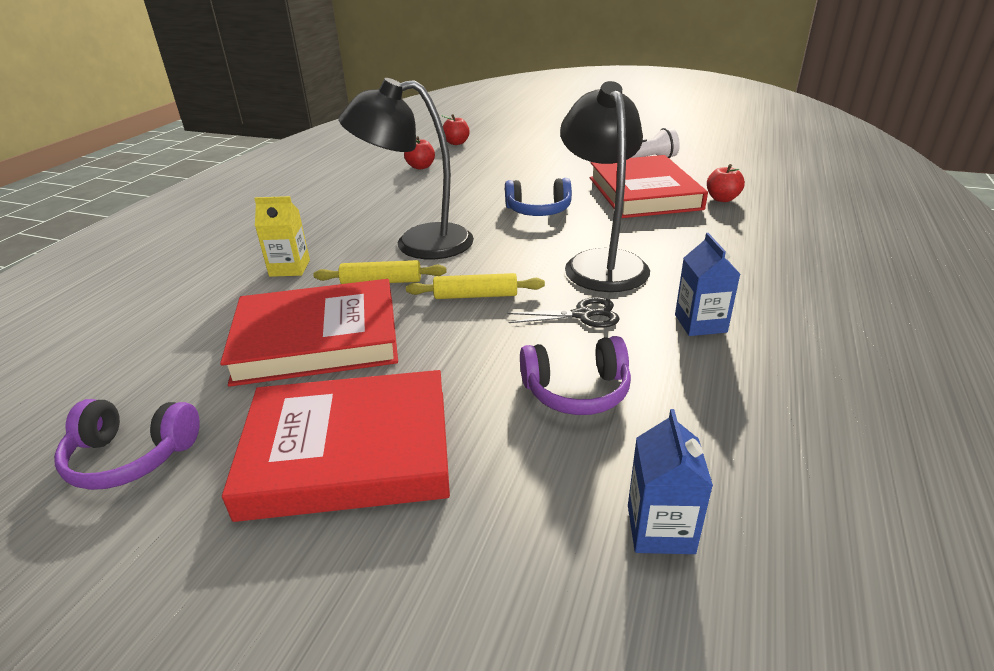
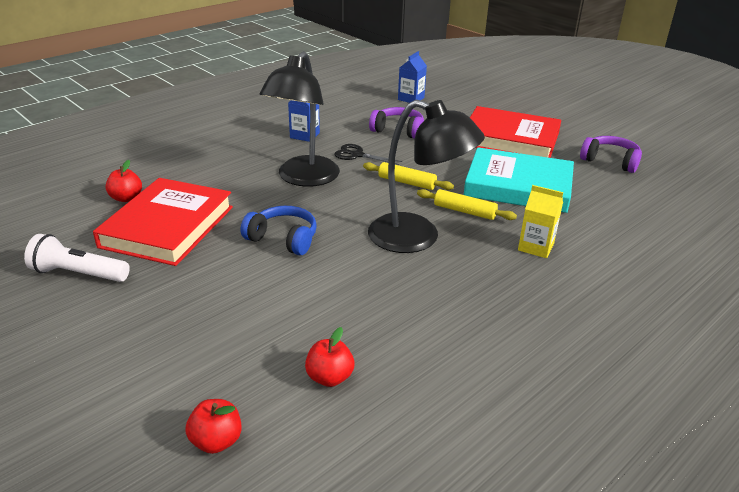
camera: 155 degrees left, 0 degrees up
red book [220,279,398,387] -> turquoise book [464,147,574,213]

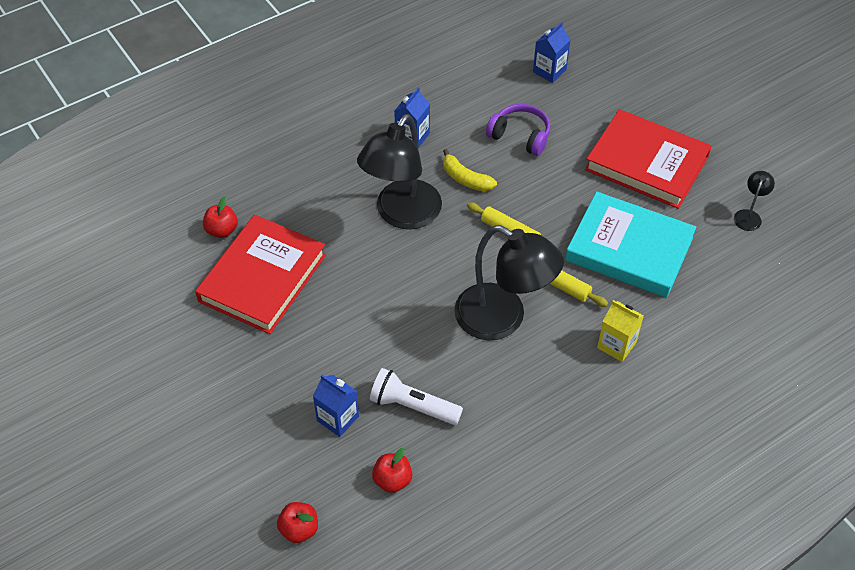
camera: 10 degrees right, 20 degrees up
white flashlight [24,234,130,282] -> white flashlight moved to [370,368,463,425]
blue headphones [241,206,317,255] -> none
black scissors [334,144,402,165] -> yellow banana [443,149,497,191]
purple headphones [580,136,642,173] -> black lamp [734,171,775,231]
none -> blue carton [313,375,359,437]

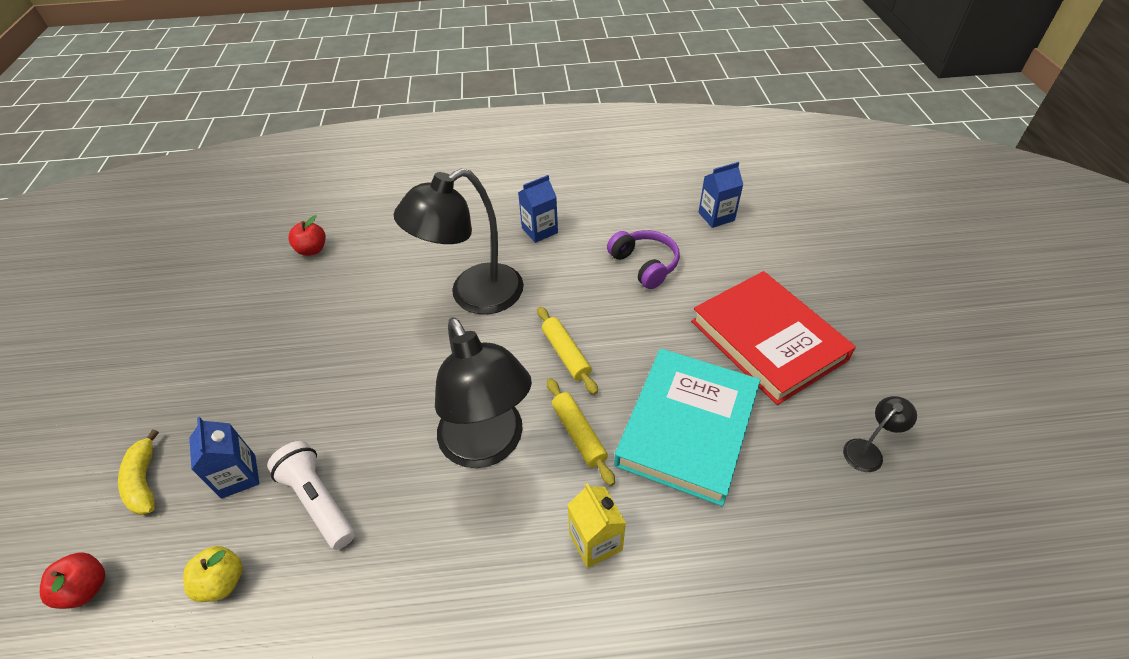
camera: 30 degrees right, 5 degrees down
red book [195,215,326,334] -> none
red apple [372,448,412,493] -> yellow apple [183,546,243,602]
yellow banana [443,149,497,191] -> yellow banana moved to [118,429,159,515]
turquoise book [565,192,696,298] -> turquoise book turned 60 degrees clockwise [614,349,760,506]

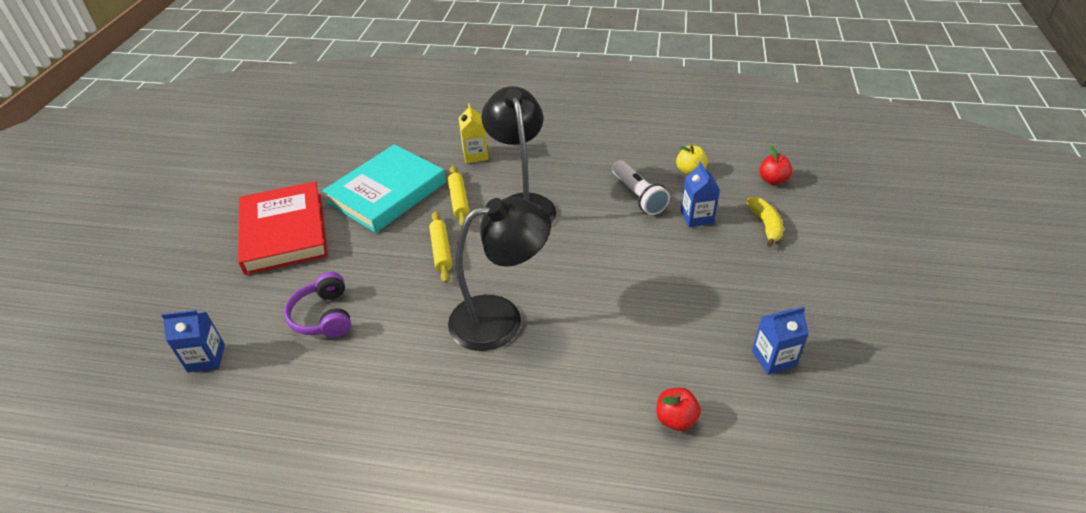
camera: 165 degrees left, 5 degrees down
blue carton [518,175,558,243] -> blue carton moved to [752,307,809,375]
black lamp [843,396,917,472] -> none

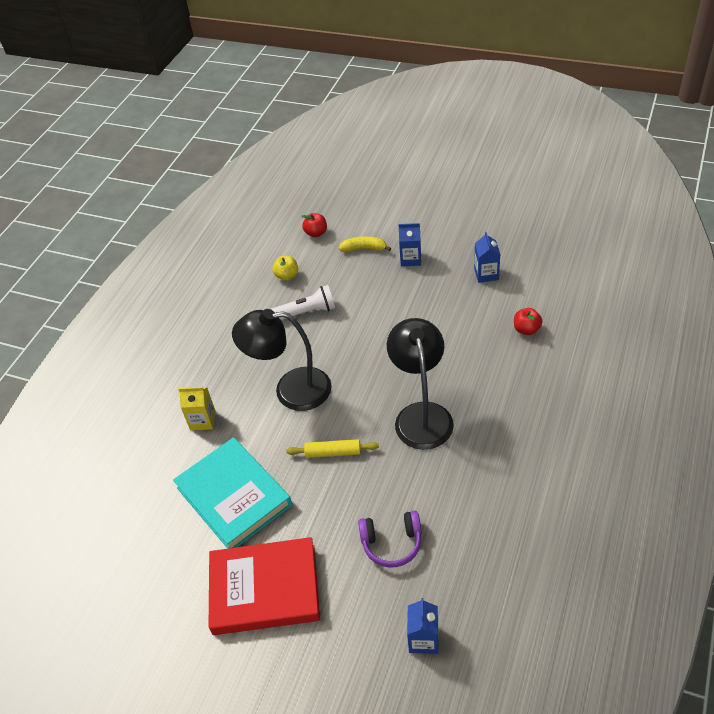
camera: 75 degrees left, 5 degrees up
yellow rolling pin [448,166,470,226] -> none
blue carton [681,162,720,227] -> blue carton moved to [399,223,421,266]

